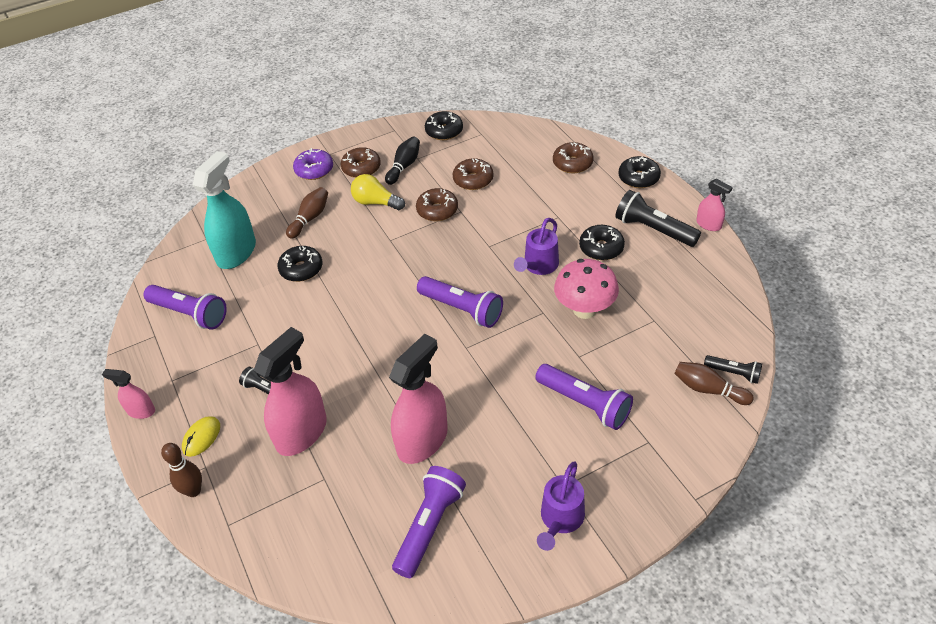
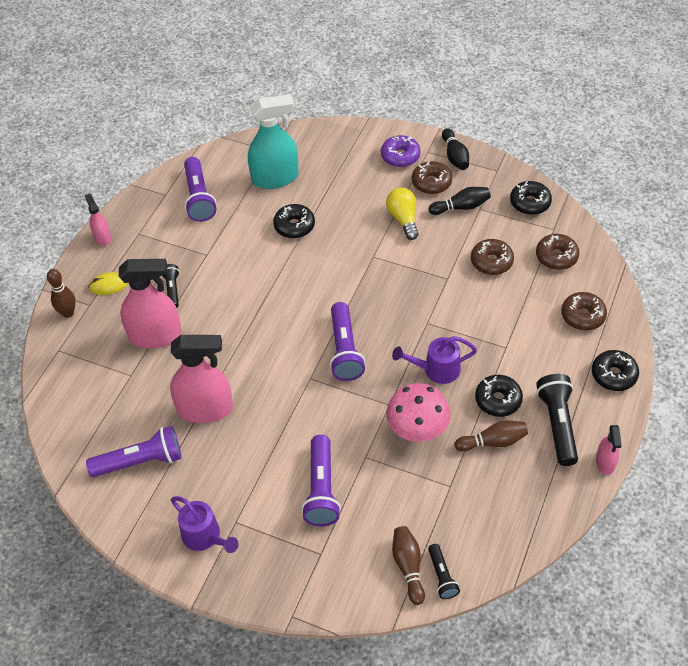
camera: 50 degrees right, 5 degrees up
brown bowling pin [286,187,328,239] -> brown bowling pin moved to [454,421,528,452]
brown donut [416,188,458,221] -> brown donut moved to [536,234,580,270]
purple watering can [537,461,585,551] -> purple watering can turned 120 degrees counterclockwise [171,496,239,553]
none -> black bowling pin [442,128,469,170]

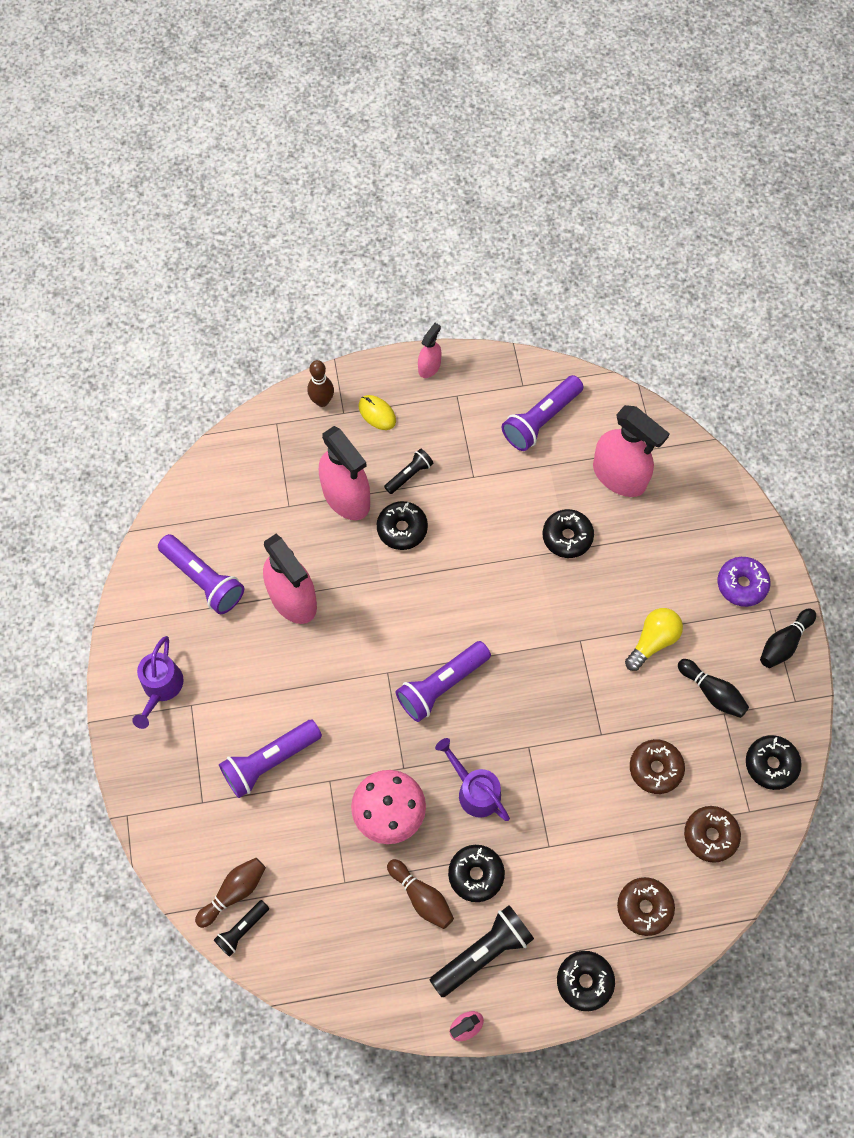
camera: 55 degrees right, 15 degrees up
turquoise spray bottle [248,94,299,189] -> pink spray bottle [593,405,670,497]
brown donut [412,161,452,194] -> none
none -> black donut [377,501,428,550]

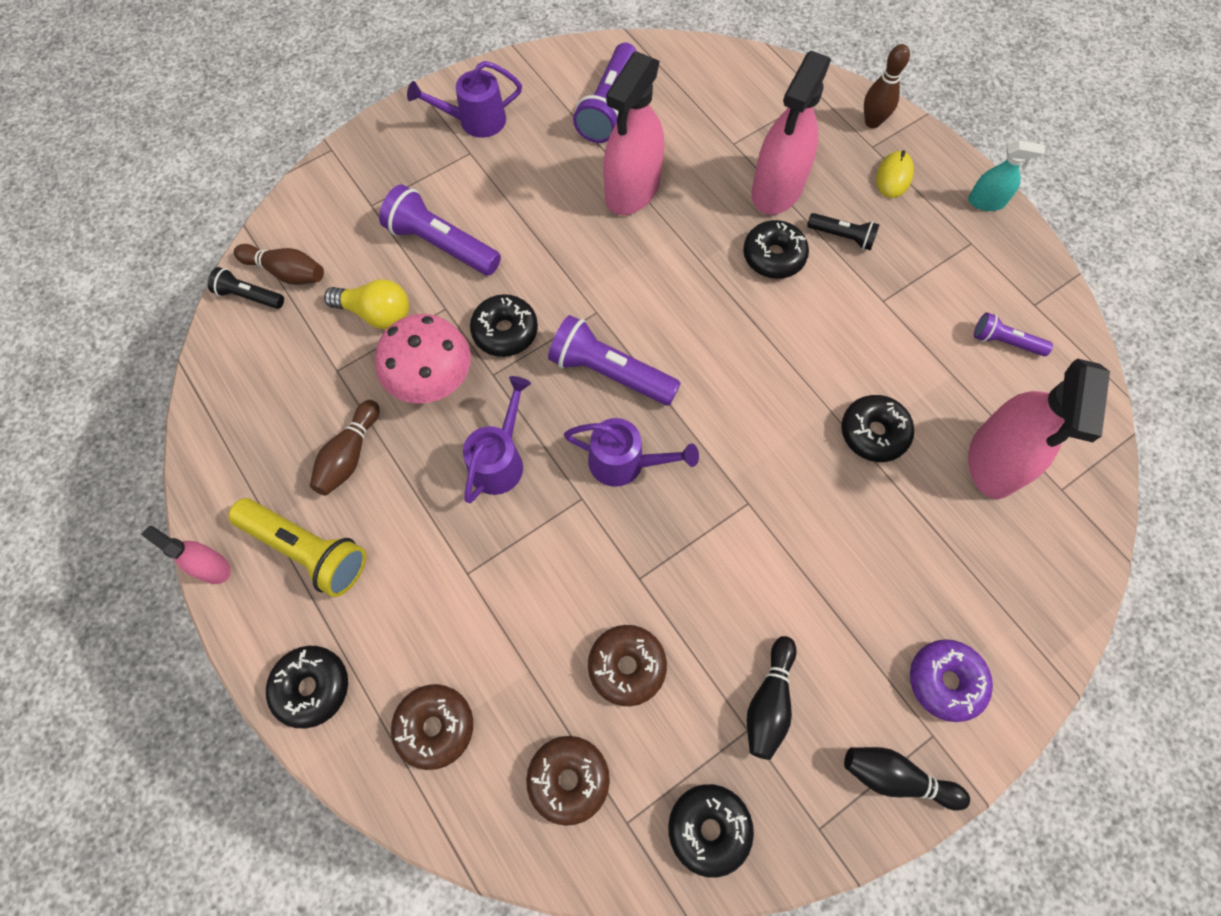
camera: 65 degrees right, 0 degrees up
pink spray bottle [418,323,441,378] -> turquoise spray bottle [968,140,1045,211]
black flashlight [430,905,534,997] -> yellow flashlight [228,498,366,597]
black donut [448,845,505,902] -> black donut moved to [470,294,538,357]
purple flashlight [502,375,583,451] -> purple flashlight [974,312,1053,356], size x0.56
yellow light bulb [625,608,683,671] -> yellow light bulb moved to [324,279,409,329]
none -> purple watering can [564,418,699,487]

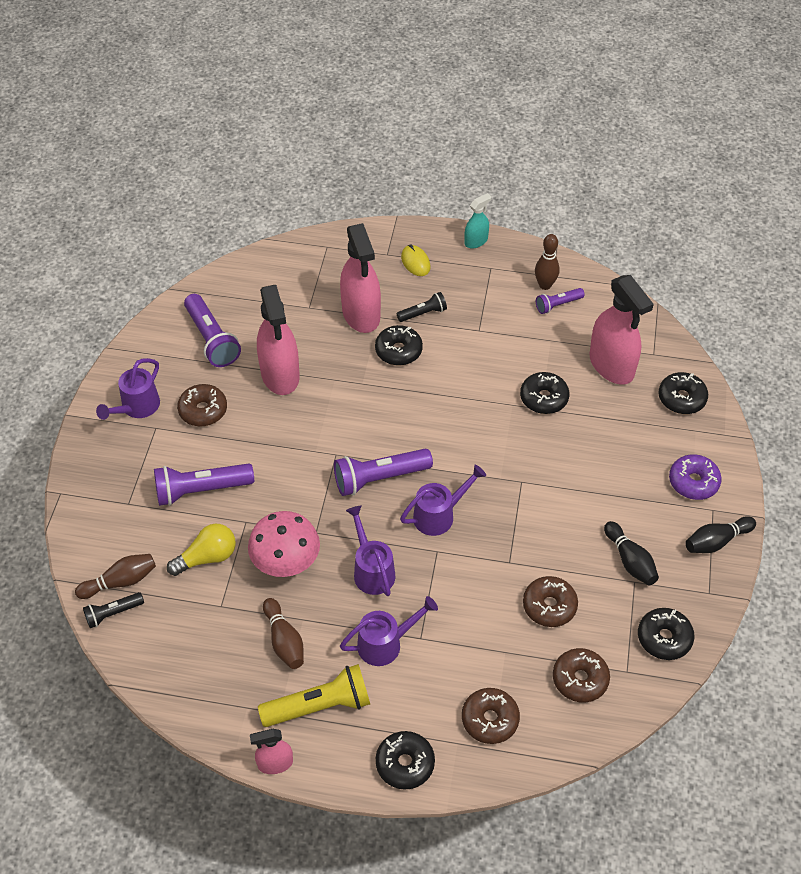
camera: 45 degrees left, 15 degrees down
black donut [470,294,538,357] -> black donut moved to [658,372,708,414]
brown bowling pin [864,44,910,128] -> brown bowling pin moved to [535,234,560,290]
none -> brown donut [177,384,227,426]
none -> purple watering can [340,596,438,666]

